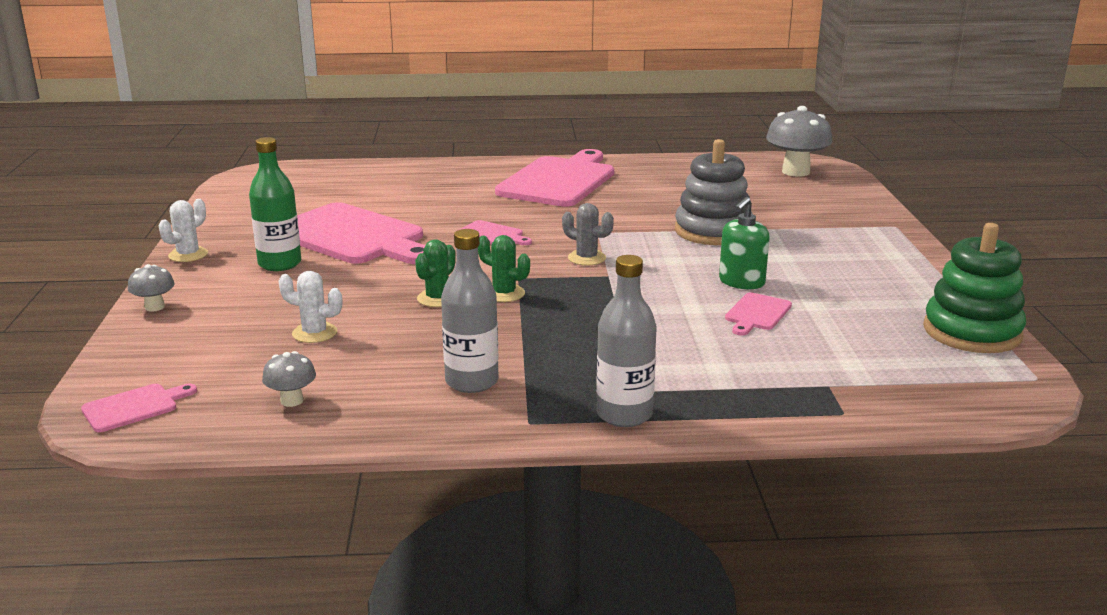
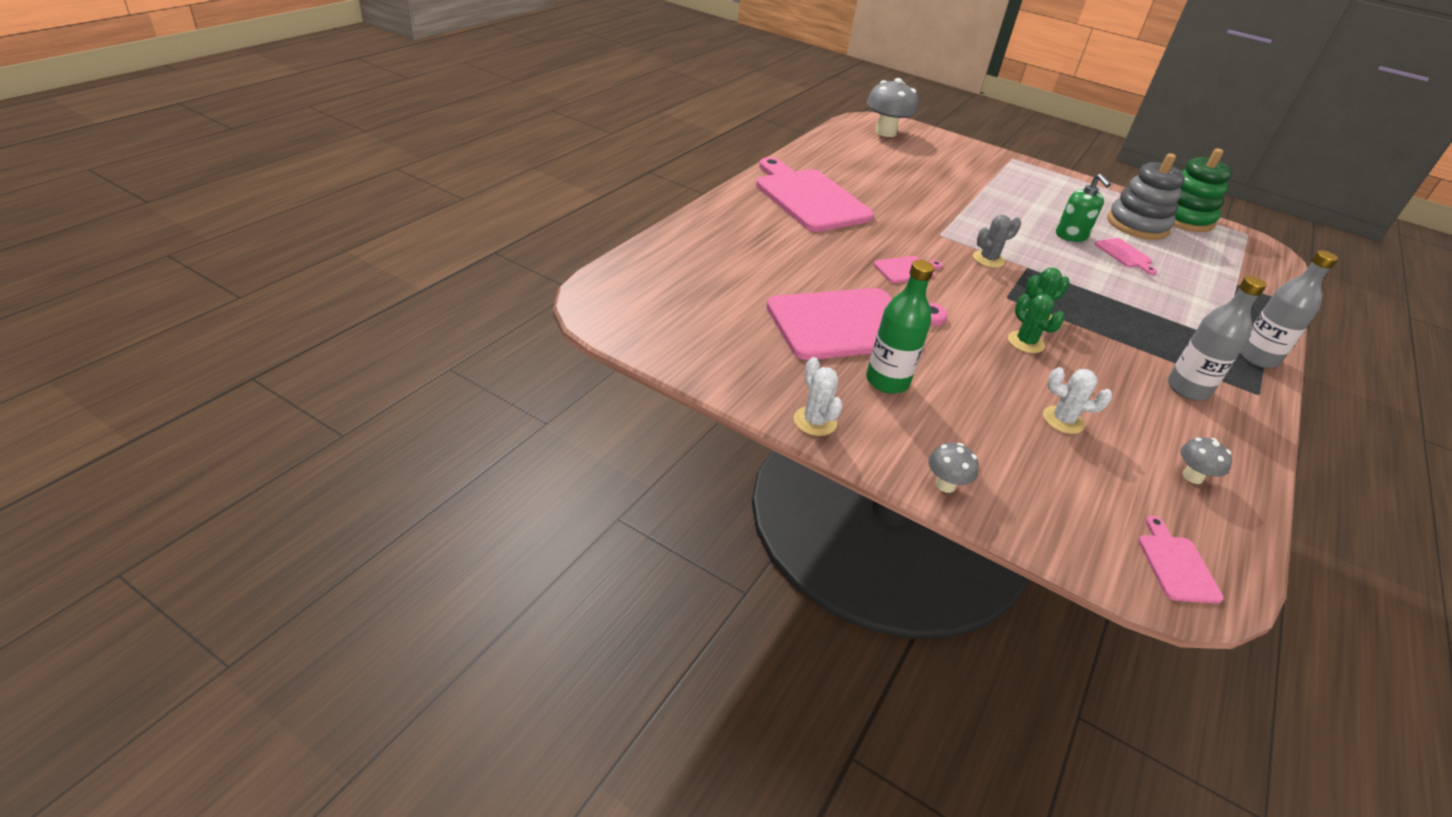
camera: 60 degrees left, 15 degrees up
white cactus [279,271,342,343] -> white cactus turned 60 degrees clockwise [1043,367,1112,434]
grey stacking toy [675,139,753,245] -> grey stacking toy moved to [1107,153,1185,240]

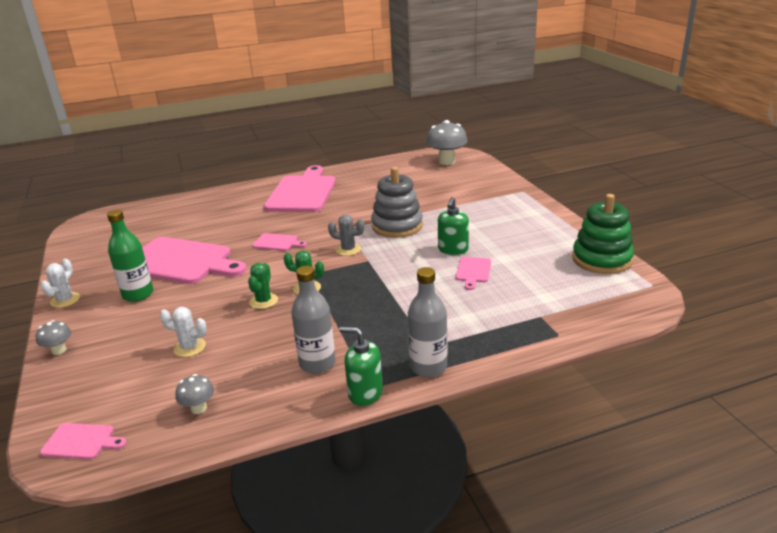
camera: 45 degrees right, 10 degrees down
white cactus [1043,367,1112,434] -> white cactus turned 45 degrees counterclockwise [160,307,207,357]
grey stacking toy [1107,153,1185,240] -> grey stacking toy moved to [371,167,423,238]
pink cutting board [1138,516,1224,603] -> pink cutting board turned 60 degrees clockwise [40,423,127,460]
none -> green soap dispenser [339,327,383,406]

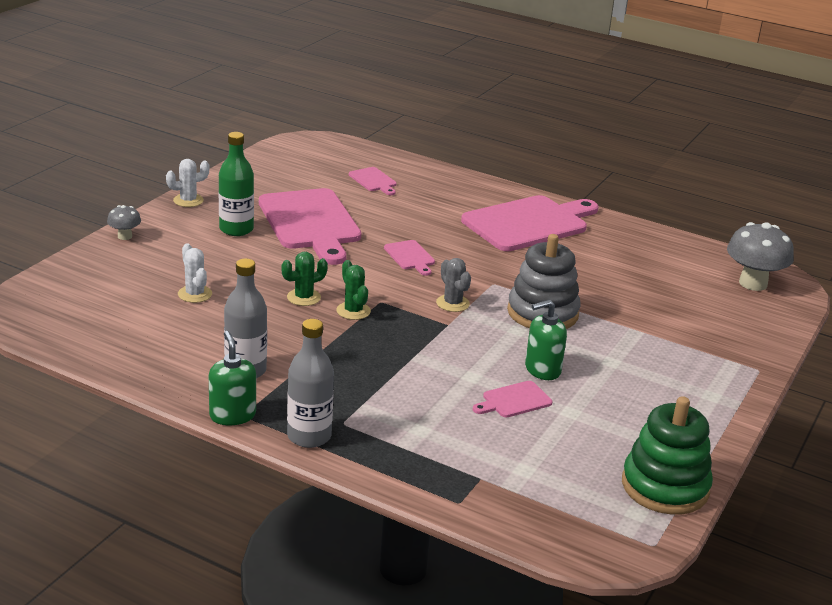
camera: 45 degrees right, 0 degrees up
pink cutting board [40,423,127,460] -> pink cutting board moved to [349,167,396,195]
grey mushroom [176,374,214,414] -> none

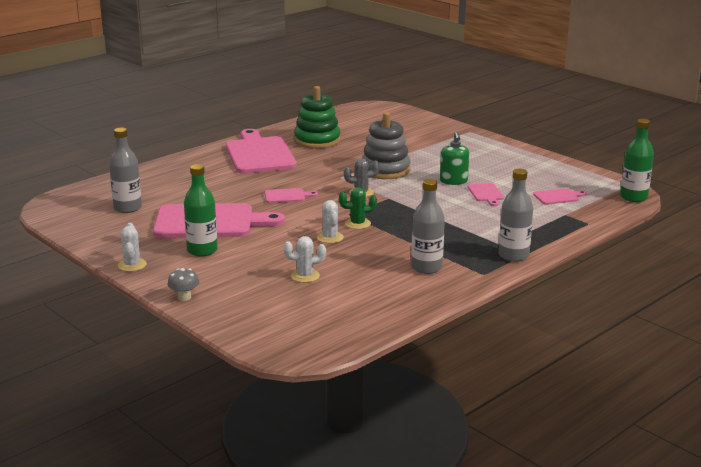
camera: 70 degrees left, 5 degrees down
green soap dispenser [209,331,256,425] -> none
green cactus [281,252,328,306] -> white cactus [317,200,344,243]
pink cutting board [349,167,396,195] -> pink cutting board moved to [533,188,587,205]
green stacking toy [622,396,713,515] -> green stacking toy moved to [294,86,340,149]
grey mushroom [727,222,794,291] -> none
none -> grey bottle [109,128,142,213]
none -> green bottle [620,119,654,202]

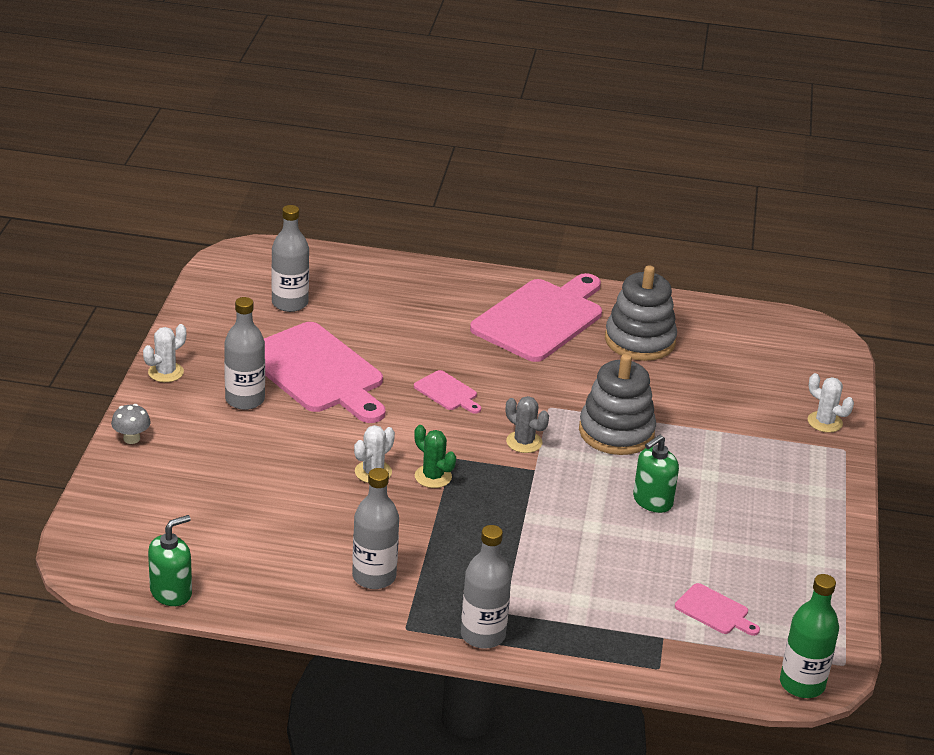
camera: 50 degrees right, 10 degrees up
green bottle [184,164,218,257] -> grey bottle [224,297,265,410]
white cactus [284,236,326,283] -> white cactus moved to [808,373,854,433]
green stacking toy [294,86,340,149] -> grey stacking toy [605,265,677,361]
pink cutting board [468,183,504,206] -> none
none -> green soap dispenser [148,515,192,606]

